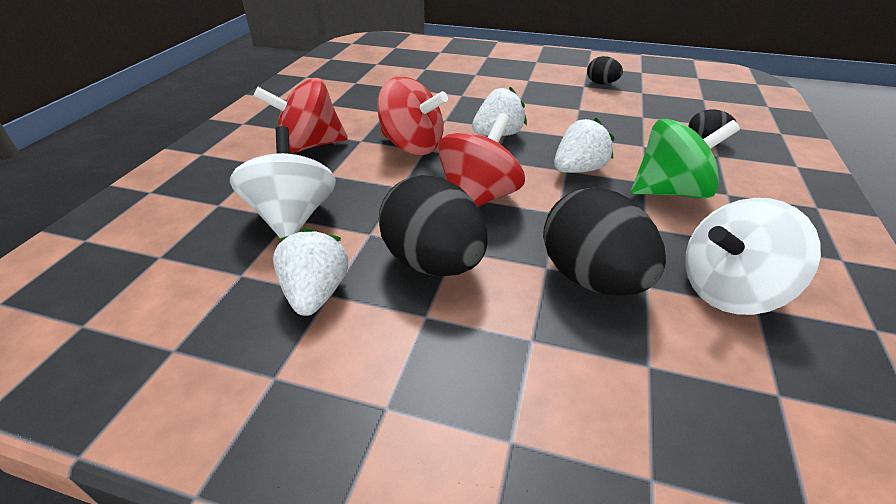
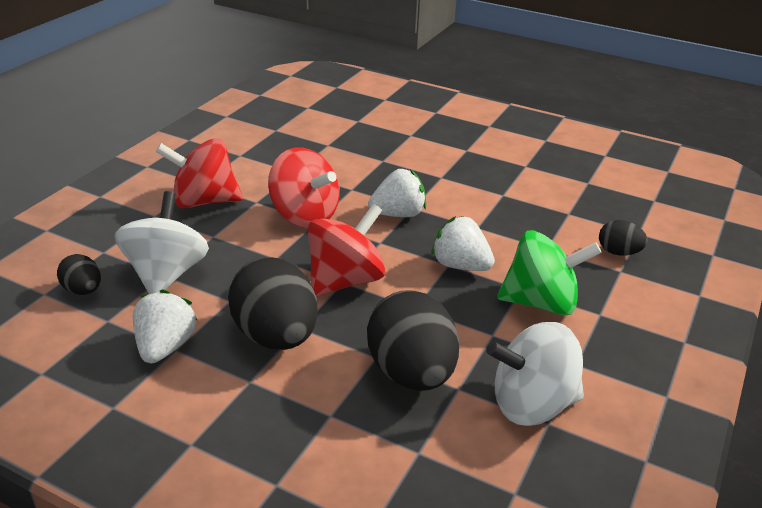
camera: 10 degrees right, 5 degrees down
white strawberry [554,118,614,173] -> white strawberry turned 120 degrees counterclockwise [431,216,495,271]
black egg [587,56,623,84] -> black egg moved to [57,254,101,295]

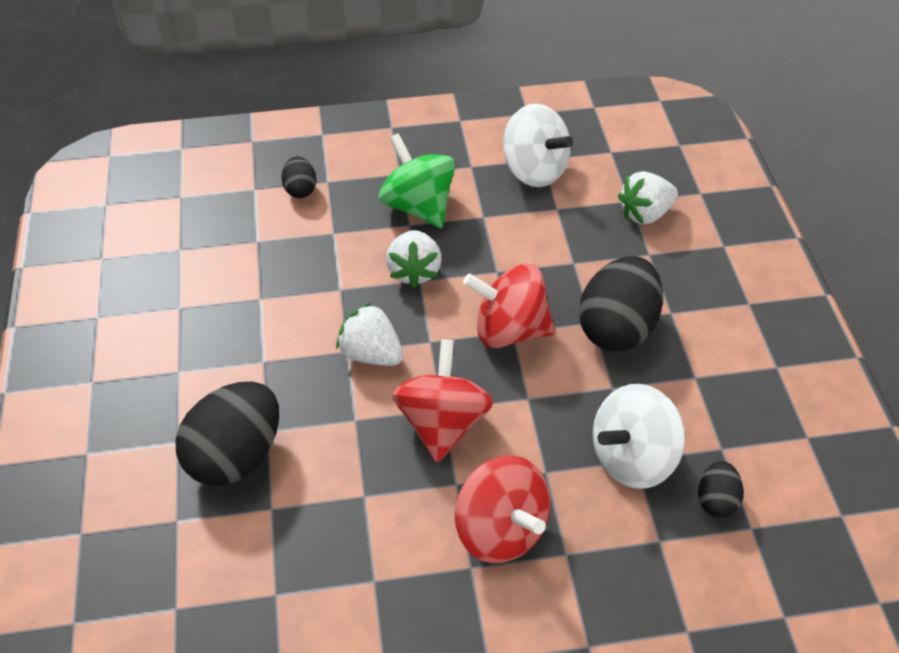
camera: 125 degrees left, 15 degrees up
white strawberry [133,289,197,363] -> white strawberry moved to [618,171,678,224]
black egg [367,290,459,391] -> black egg moved to [175,382,279,486]

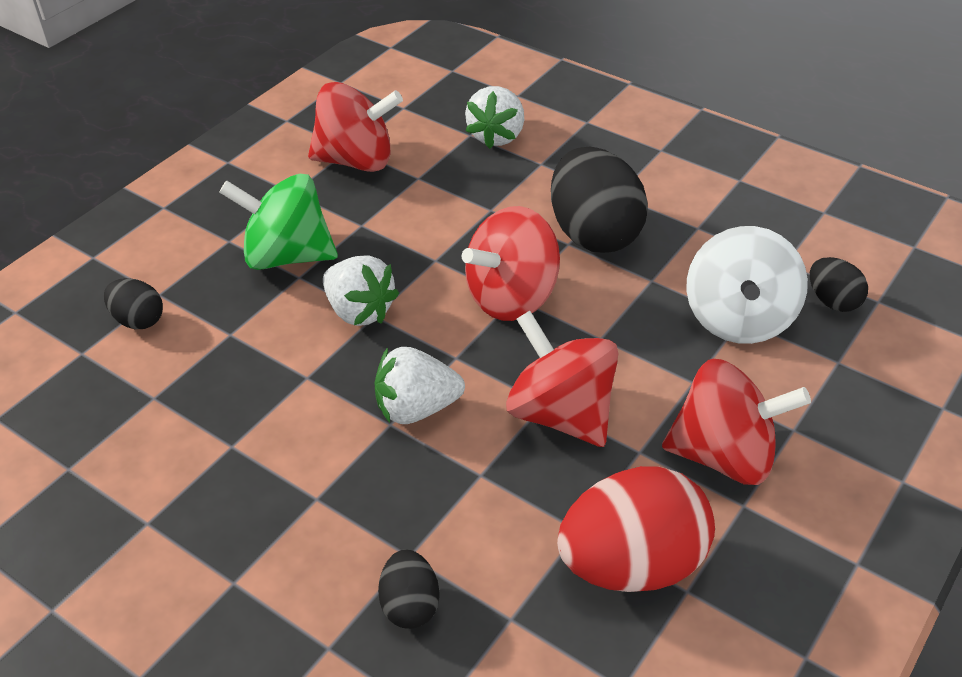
camera: 45 degrees left, 5 degrees down
black egg [175,382,279,486] -> black egg [378,549,440,629], size x0.50
white spinning top [503,103,573,187] -> red spinning top [308,82,403,172]
none -> red egg [557,466,715,592]

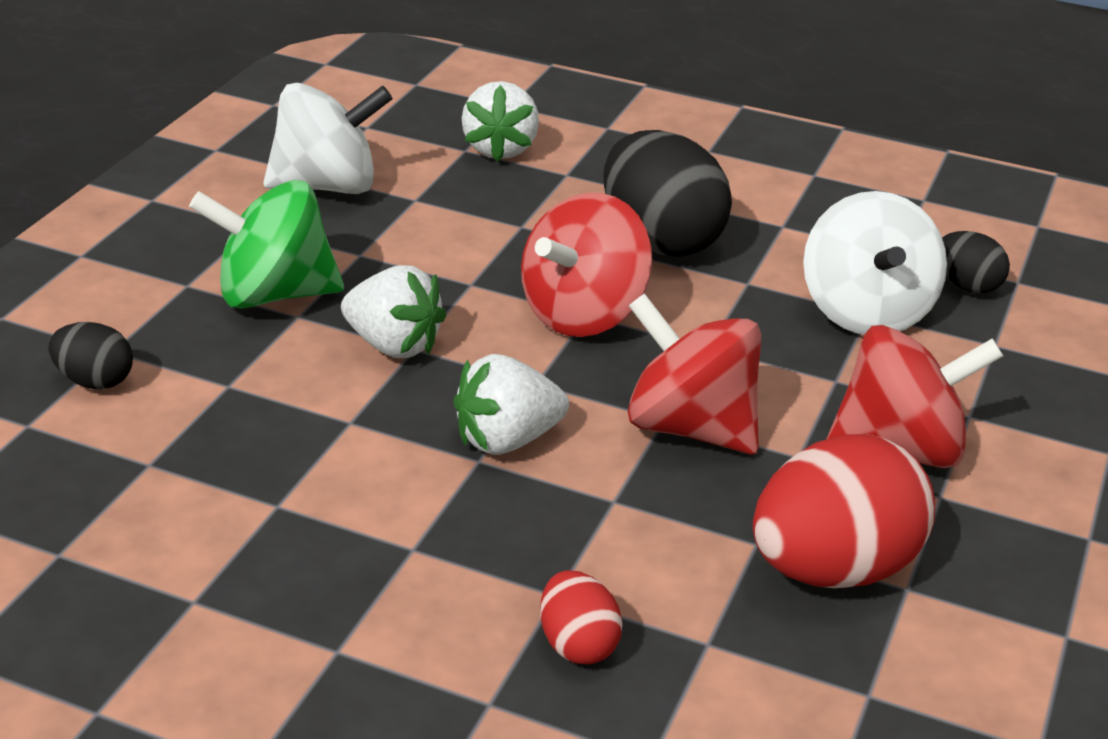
camera: 15 degrees left, 10 degrees down
red spinning top [308,82,403,172] -> white spinning top [263,83,393,194]
black egg [378,549,440,629] -> red egg [540,570,623,664]

